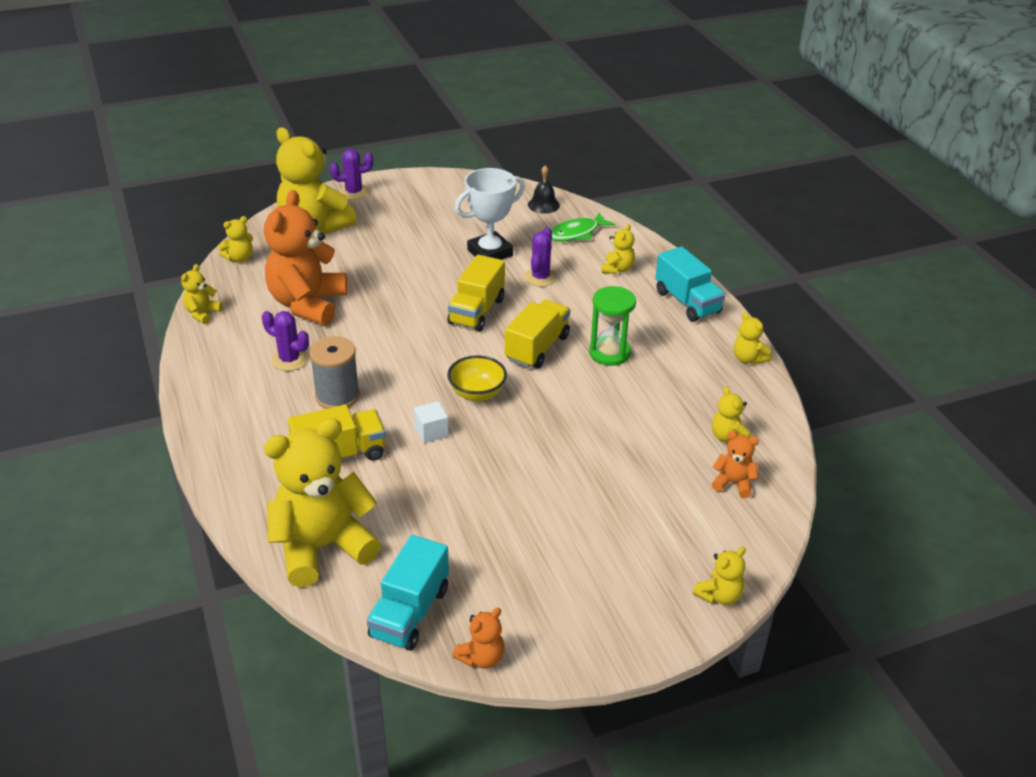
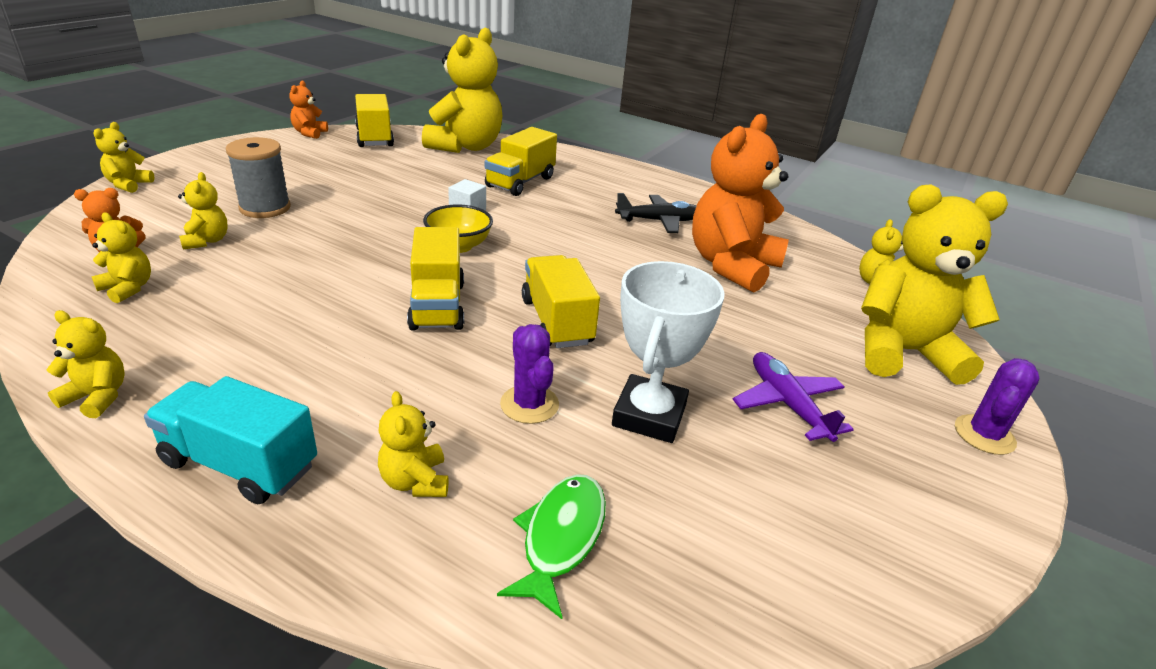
camera: 140 degrees right, 5 degrees down
yellow teddy bear [181,264,223,324] -> yellow teddy bear moved to [178,172,228,249]
purple cactus [262,311,309,371] -> black plane [615,193,697,233]
orange teddy bear [264,190,347,325] -> orange teddy bear turned 120 degrees counterclockwise [692,114,789,293]
grey spool [309,336,360,409] -> grey spool moved to [226,137,291,218]
turquoise truck [367,535,449,651] -> yellow truck [355,94,394,147]
black bell [528,165,560,214] -> none
green hourglass [589,286,636,366] -> none
none -> purple plane [733,352,854,442]

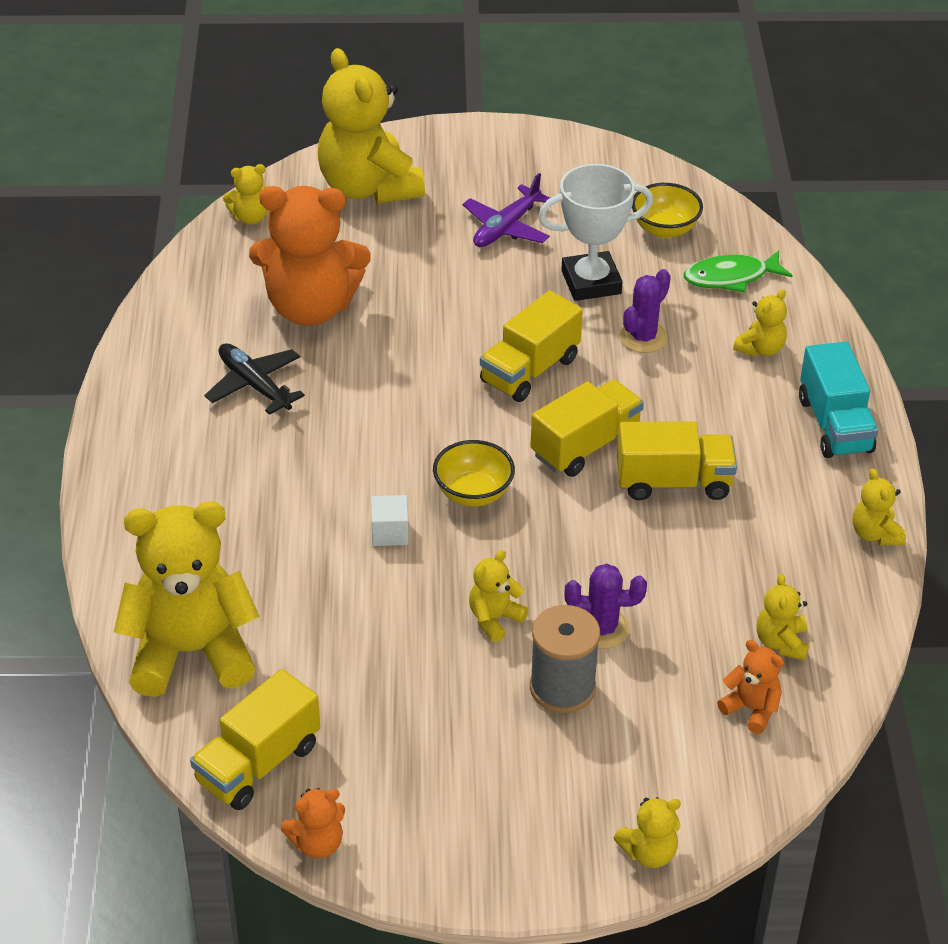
camera: 120 degrees left, 10 degrees up
yellow teddy bear [178,172,228,249] -> yellow teddy bear moved to [469,550,528,642]
yellow truck [485,127,557,196] -> yellow truck moved to [617,421,737,500]
purple cactus [955,358,1039,455] -> purple cactus moved to [564,564,647,649]
none -> yellow bowl [632,183,703,238]

